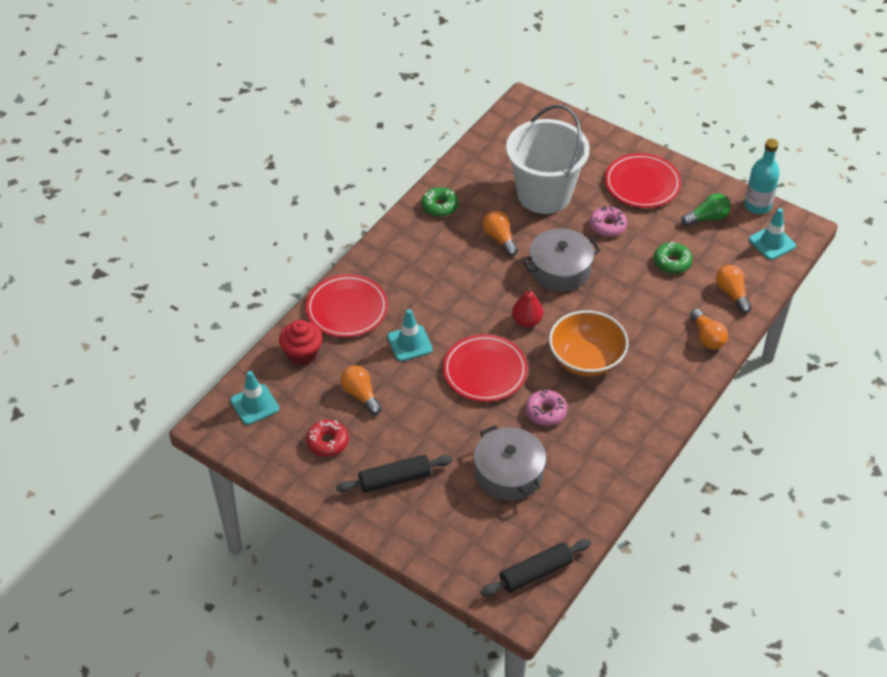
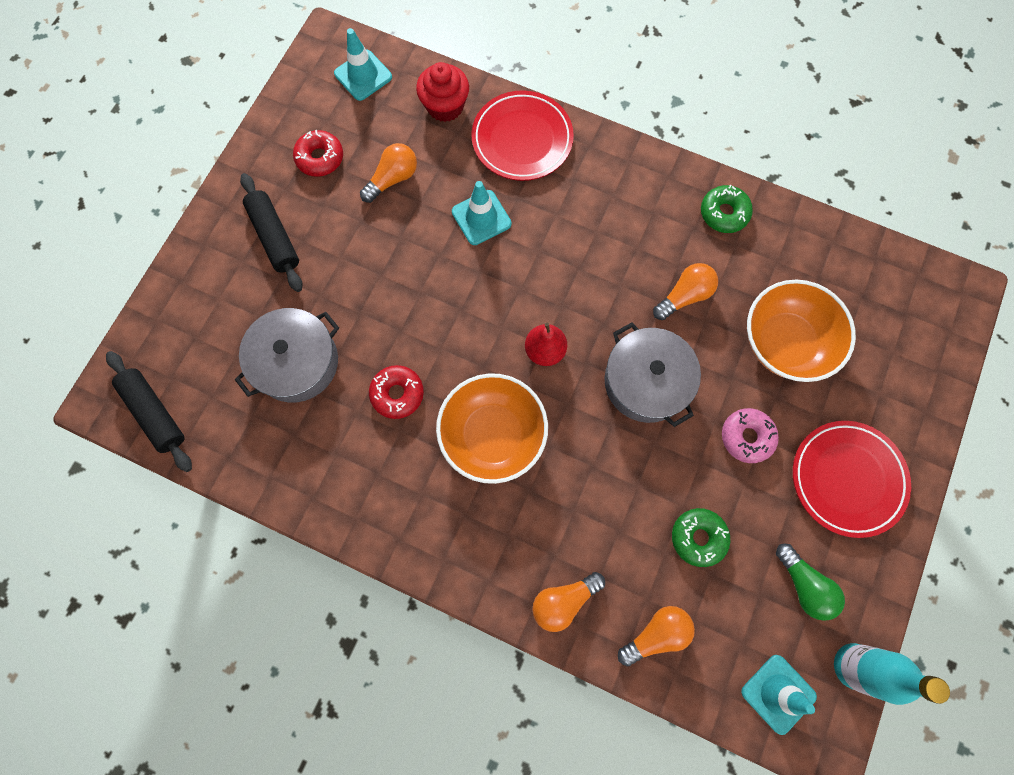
camera: 80 degrees right, 25 degrees up
red plate [443,334,528,402] -> none
white bucket [506,105,590,214] -> orange bowl [747,280,856,382]
pink donut [525,389,567,426] -> red donut [369,365,424,419]

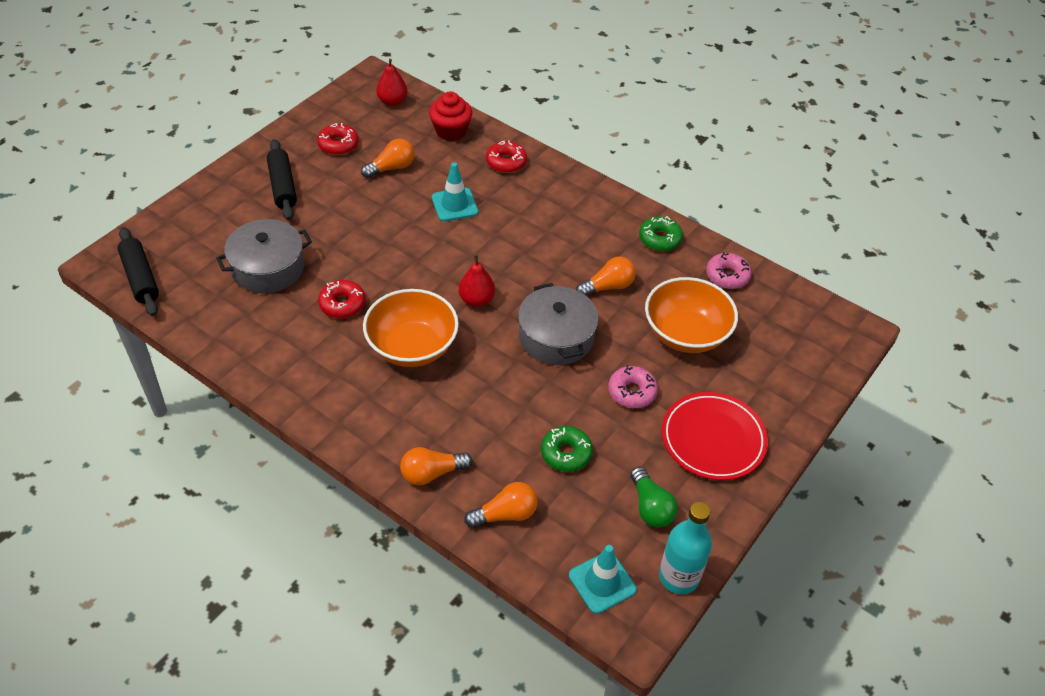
camera: 10 degrees right, 25 degrees down
turquoise traffic cone [334,28,392,101] -> red pear [376,59,407,106]
red plate [471,90,574,181] -> red donut [486,140,527,173]
none -> pink donut [706,252,752,289]

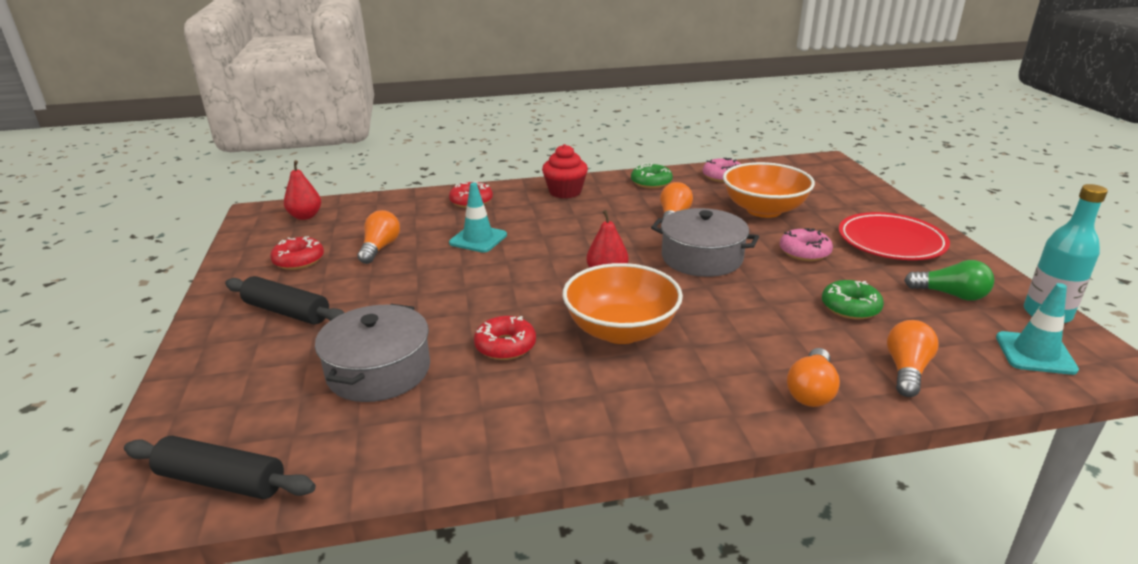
camera: 45 degrees left, 20 degrees down
red cupcake [429,91,472,141] -> red cupcake moved to [542,144,588,198]

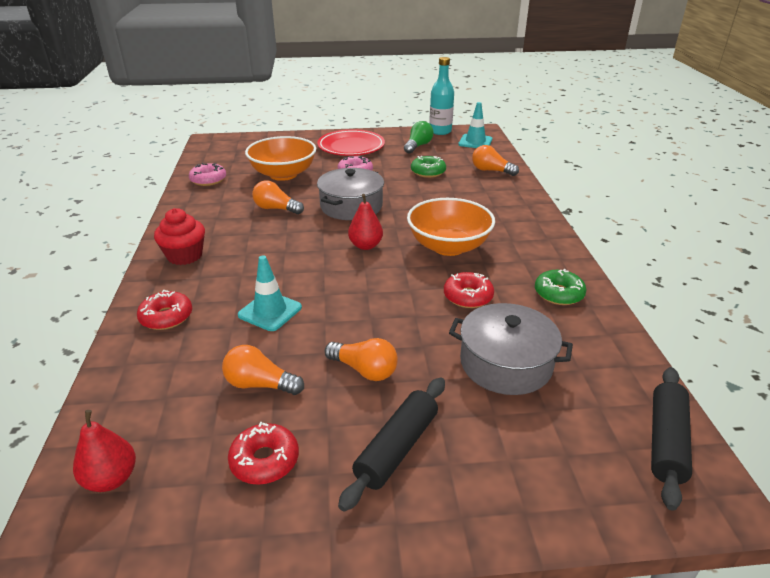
camera: 85 degrees left, 5 degrees up
green donut [631,163,673,189] -> green donut moved to [535,269,586,305]
orange light bulb [787,348,840,407] -> orange light bulb moved to [325,338,398,381]

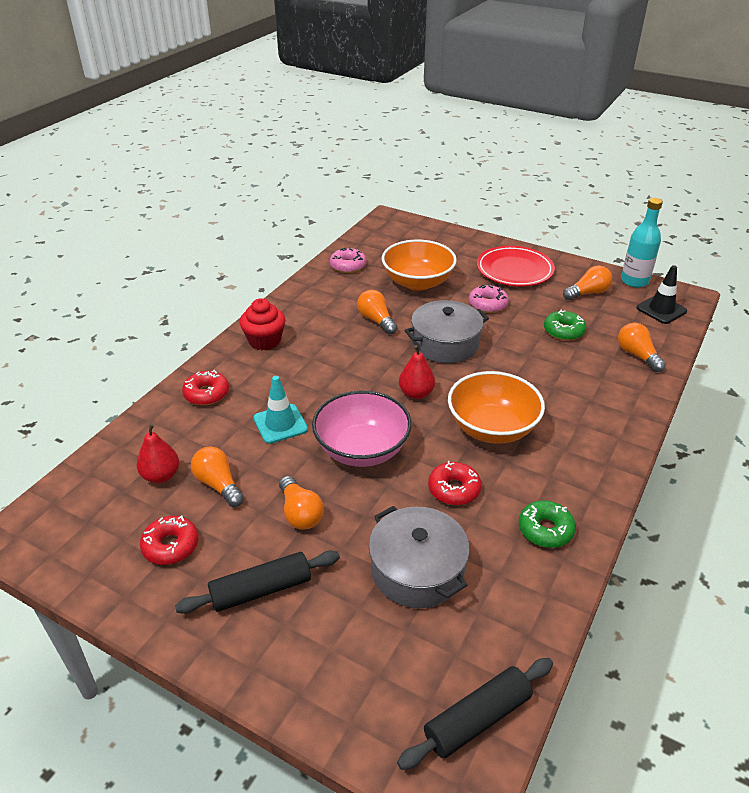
camera: 35 degrees right, 5 degrees up
red pear [73,410,136,492] -> red pear moved to [137,424,179,483]
green light bulb [404,121,434,154] -> orange light bulb [563,266,612,300]
turquoise traffic cone [458,102,492,148] -> black traffic cone [637,265,687,324]
none -> pink bowl [312,391,412,467]

